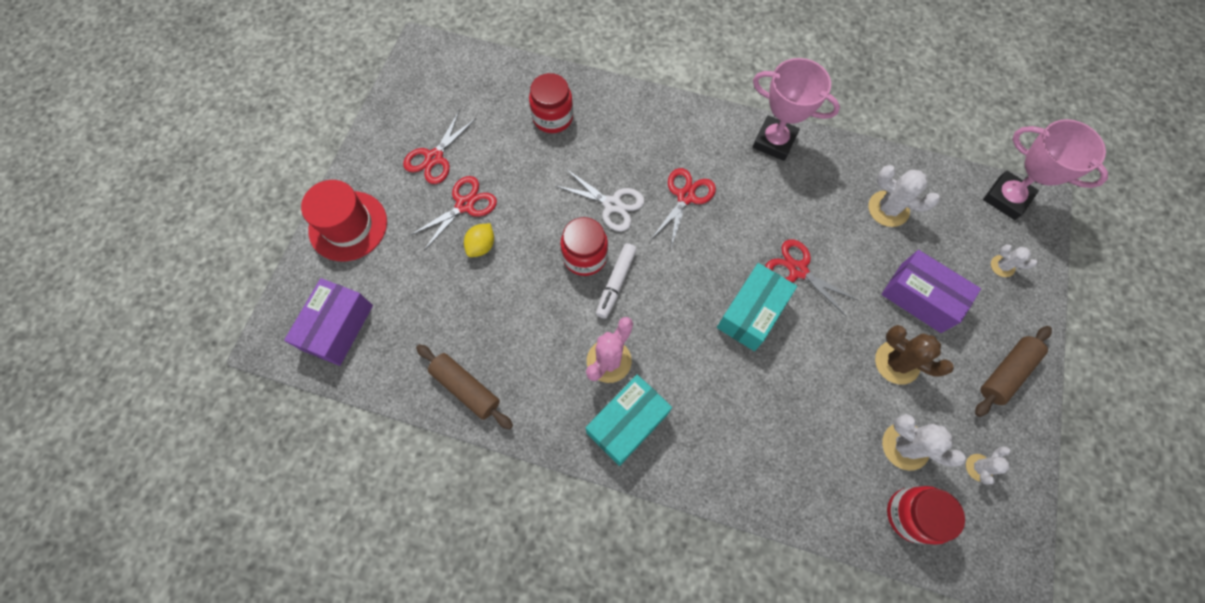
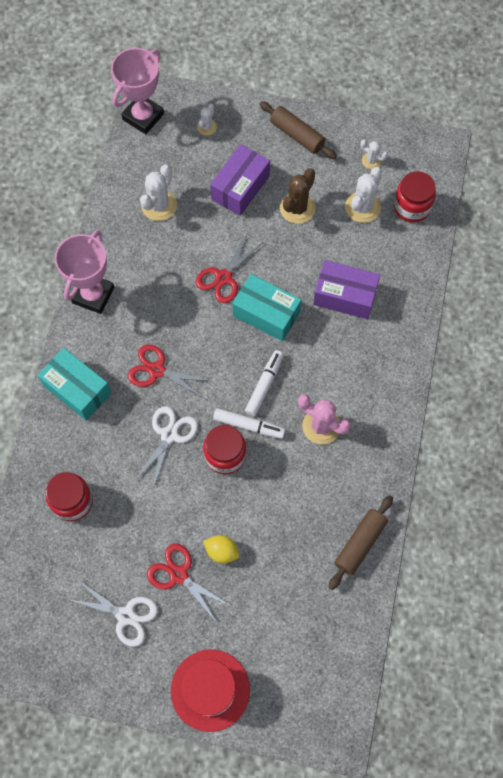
camera: 95 degrees left, 0 degrees up
purple box [284,278,373,366] -> purple box moved to [313,260,380,319]
red scissors [403,110,476,184] -> white scissors [67,580,158,647]
turquoise box [585,375,672,466] -> turquoise box moved to [37,348,111,421]
none -> white marker [245,350,284,416]

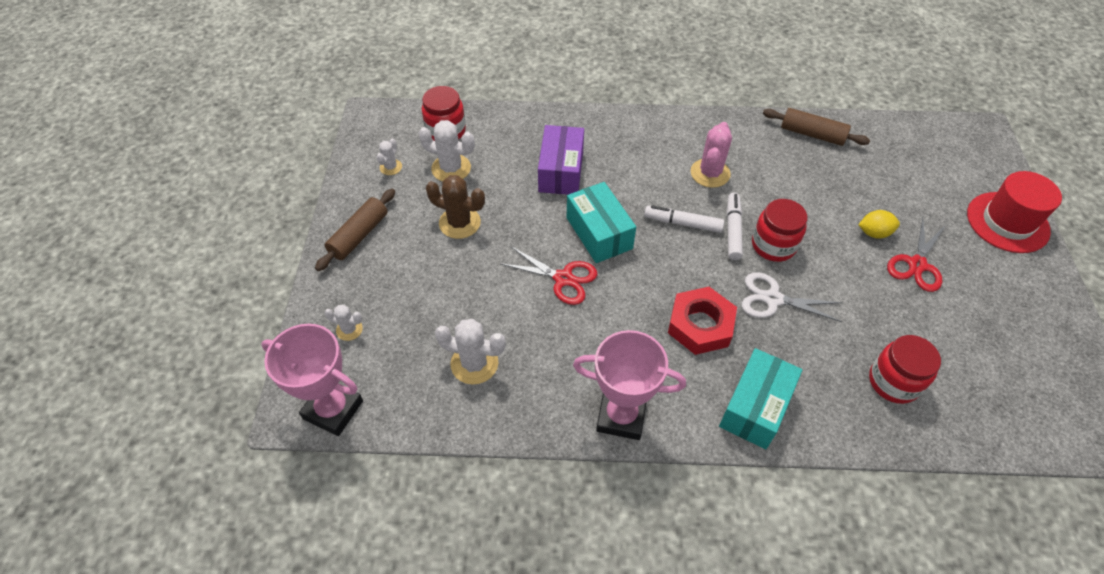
camera: 100 degrees left, 15 degrees down
white scissors [67,580,158,647] -> none
red scissors [128,345,211,399] -> red nut [668,287,737,355]
yellow lemon [203,535,240,563] -> yellow lemon turned 75 degrees clockwise [858,210,900,239]
purple box [210,144,270,216] -> none
turquoise box [232,274,301,341] -> turquoise box turned 45 degrees counterclockwise [567,182,636,263]

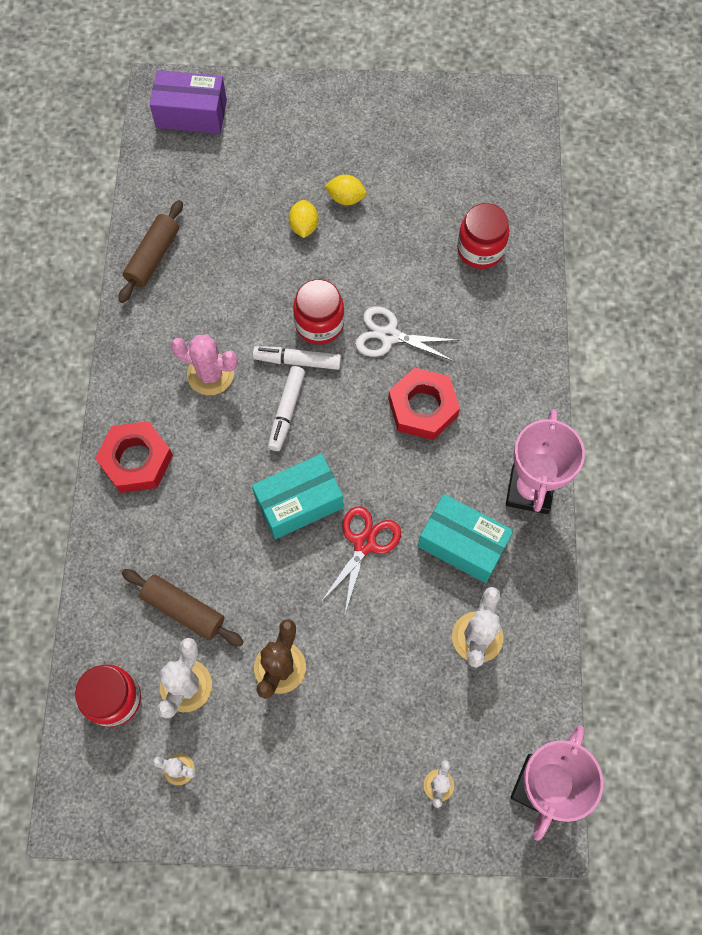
camera: 90 degrees left, 15 degrees up
brown rolling pin [315,189,395,271] -> brown rolling pin moved to [122,569,244,646]
purple box [538,125,584,195] -> purple box moved to [150,70,227,134]
turquoise box [719,348,802,449] -> turquoise box moved to [418,494,514,583]
white scissors [742,272,843,322] -> white scissors turned 90 degrees clockwise [355,306,460,361]
red scissors [887,218,946,292] -> yellow lemon [325,175,367,205]
red hat [967,171,1062,253] -> none
none -> red nut [95,421,173,493]

